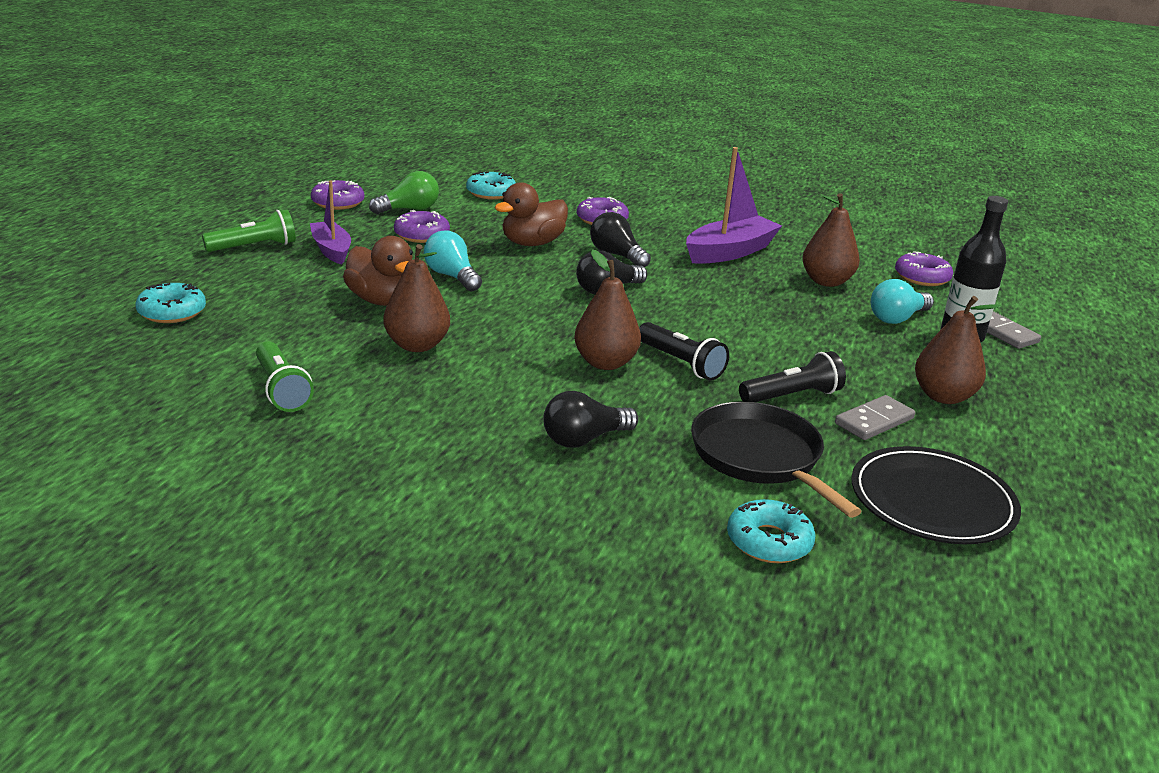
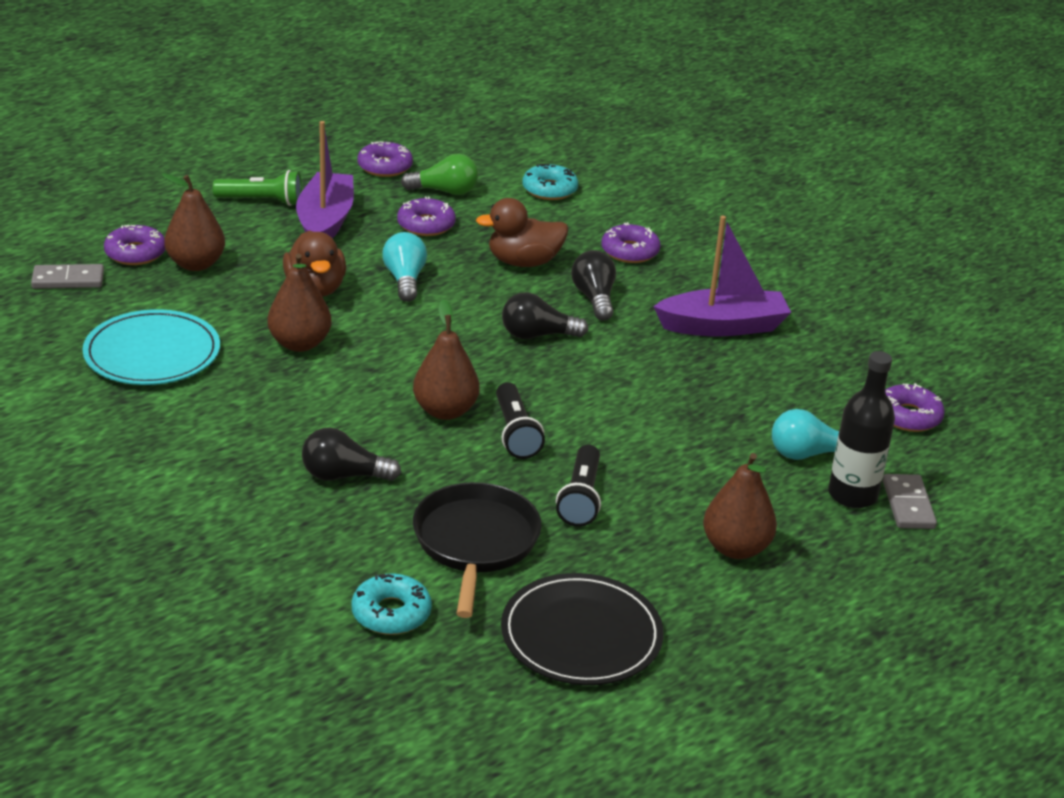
camera: 30 degrees right, 5 degrees up
turquoise donut [136,283,206,323] -> purple donut [104,225,166,265]
green flashlight [256,342,314,412] -> turquoise plate [83,309,220,385]
purple boat [310,180,351,265] -> purple boat [296,121,354,238], size x1.53
black flashlight [739,351,846,402] -> black flashlight turned 90 degrees clockwise [556,445,601,527]
brown pear [802,193,860,287] -> brown pear moved to [161,173,225,271]
grey domino [835,395,915,440] -> grey domino moved to [31,264,104,289]

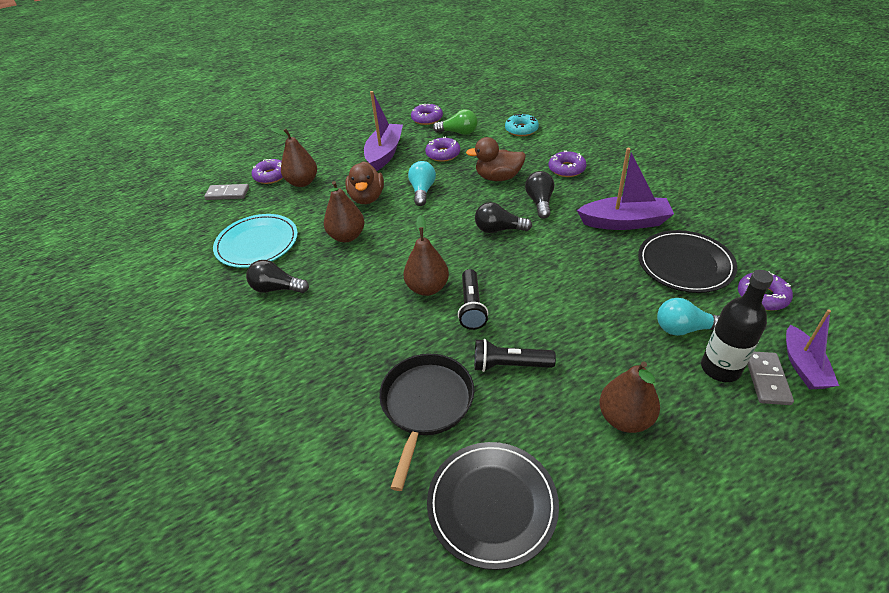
camera: 15 degrees right, 10 degrees up
green flashlight [213,170,302,206] -> none
black light bulb [302,428,401,481] -> black light bulb moved to [246,260,309,293]
turquoise donut [351,573,432,635] -> none
black flashlight [556,445,601,527] -> black flashlight turned 75 degrees clockwise [474,339,556,372]
none -> black plate [638,230,737,293]
none -> purple boat [786,309,839,389]

